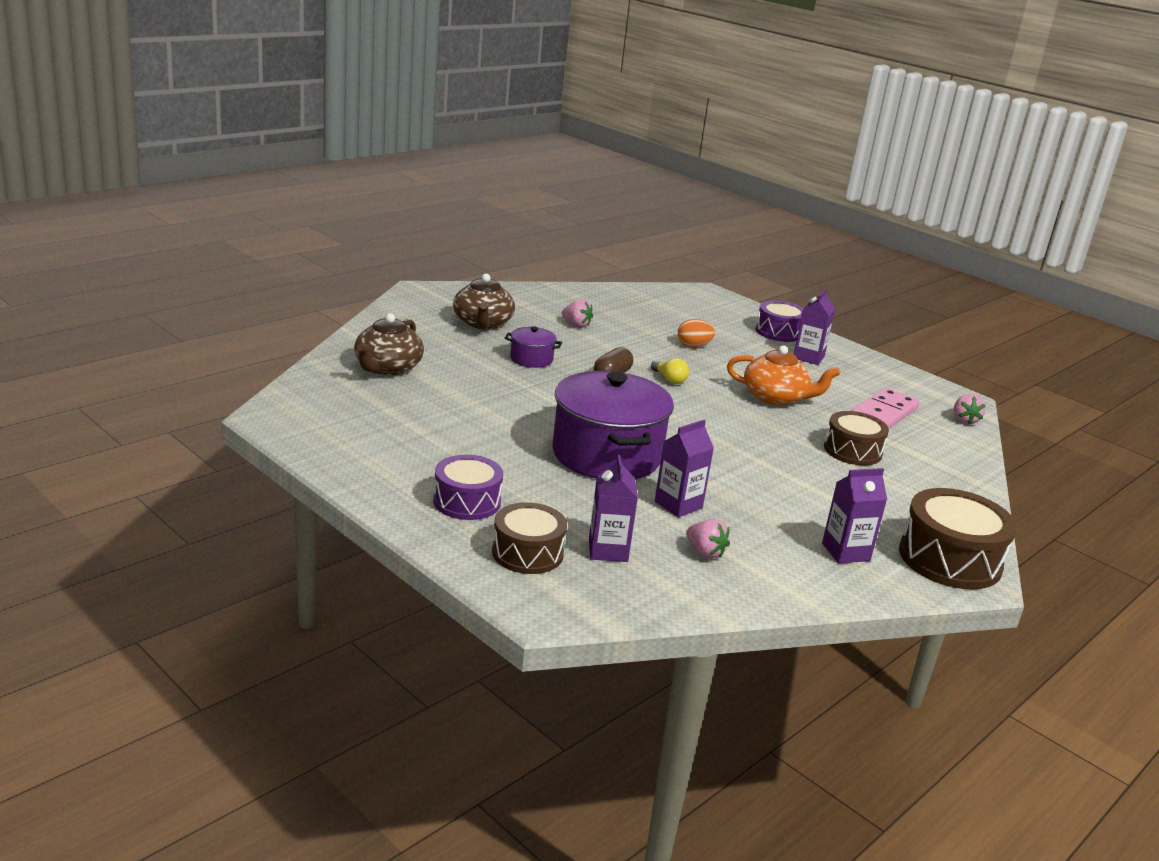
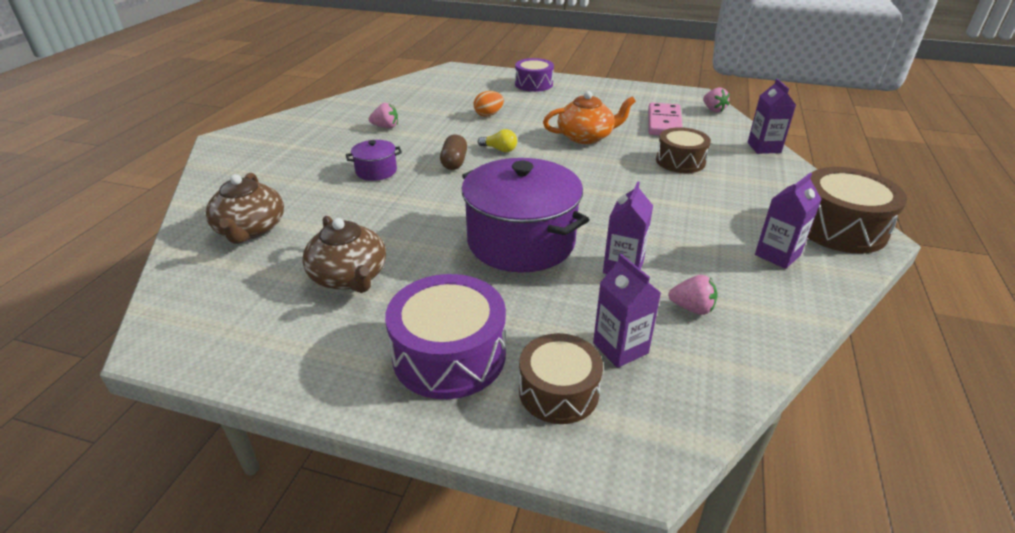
camera: 25 degrees left, 10 degrees up
purple drum [433,455,503,520] -> purple drum [385,274,506,399], size x1.50
brown teapot [453,274,515,330] -> brown teapot moved to [302,216,386,293]
purple carton [794,289,835,365] -> purple carton moved to [748,79,796,154]

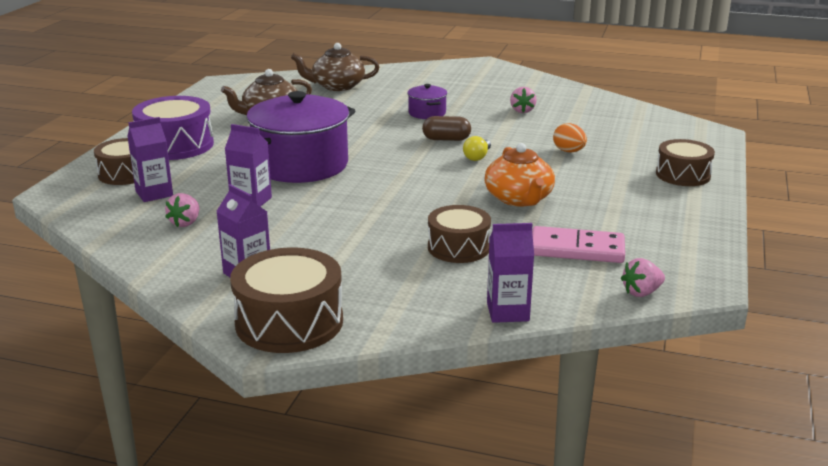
camera: 90 degrees right, 10 degrees down
purple drum [515,58,554,92] -> brown drum [656,139,715,186]

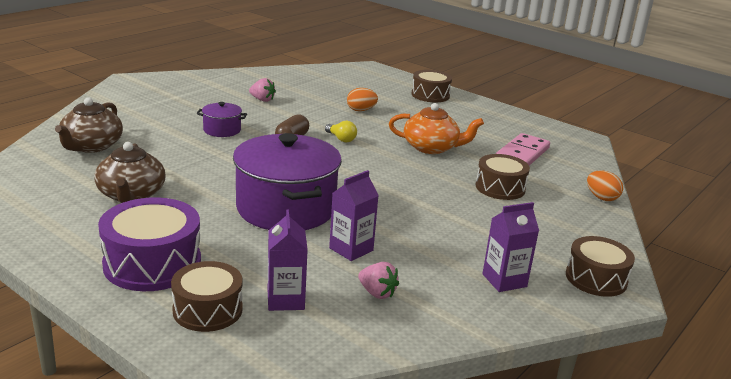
camera: 70 degrees left, 0 degrees up
brown drum [230,247,343,353] -> brown drum [566,236,635,297], size x0.67
purple carton [487,223,534,323] -> orange egg [587,170,623,201]
pink strawberry [621,258,665,297] -> none

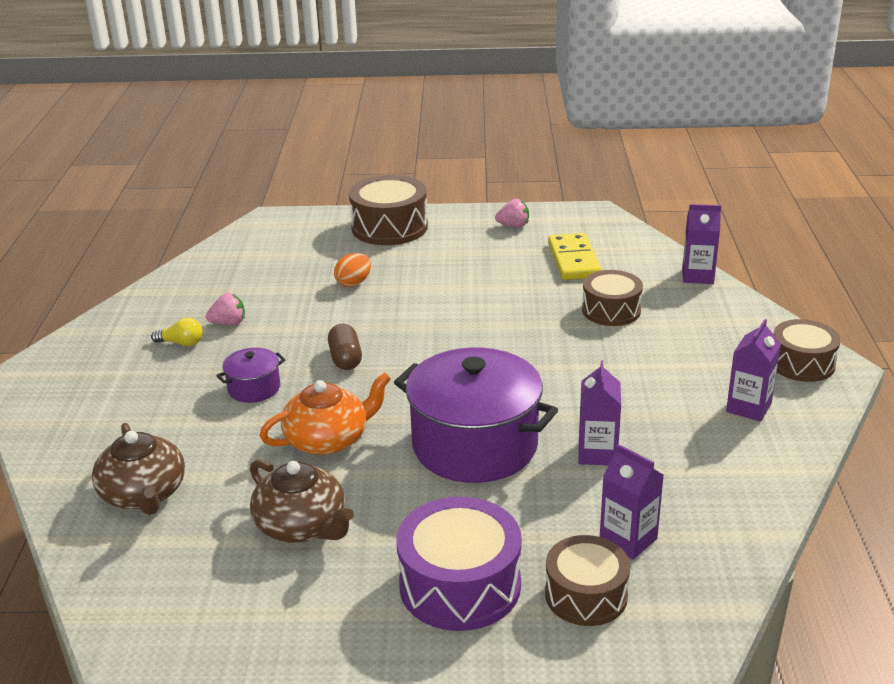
camera: 35 degrees left, 5 degrees up
yellow light bulb [325,121,357,142] -> yellow light bulb moved to [151,318,203,346]
pink strawberry [358,262,399,299] -> pink strawberry moved to [495,199,529,227]
orange teapot [389,103,484,154] -> orange teapot moved to [260,372,391,455]
brown drum [411,70,452,102] -> brown drum [349,175,428,245], size x1.50
pink domino [496,133,550,165] -> yellow domino [548,233,602,280]
orange egg [587,170,623,201] -> purple carton [682,204,721,284]

